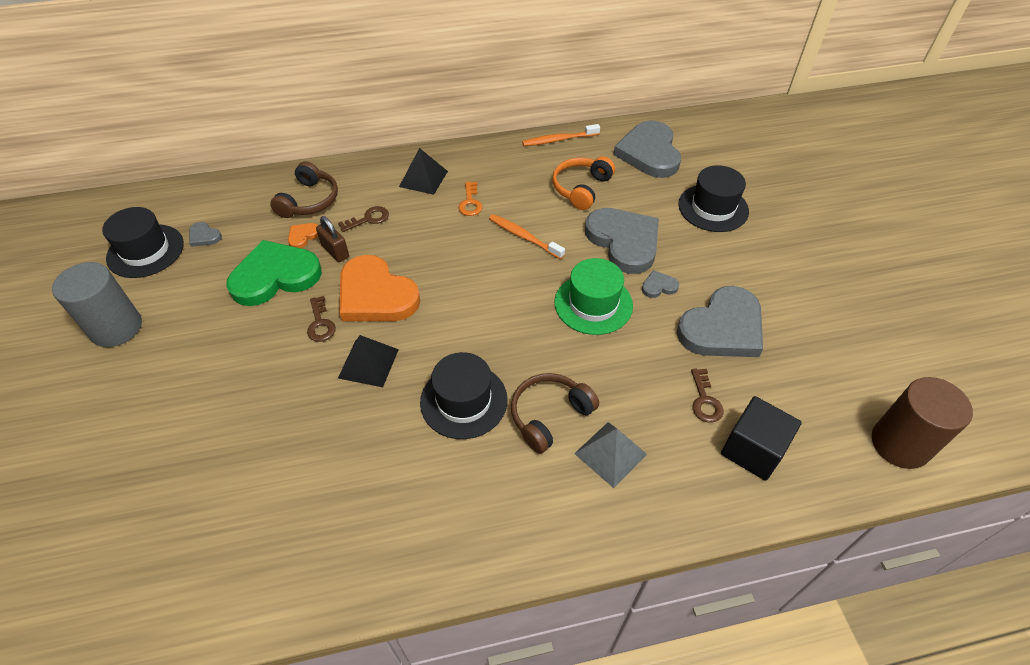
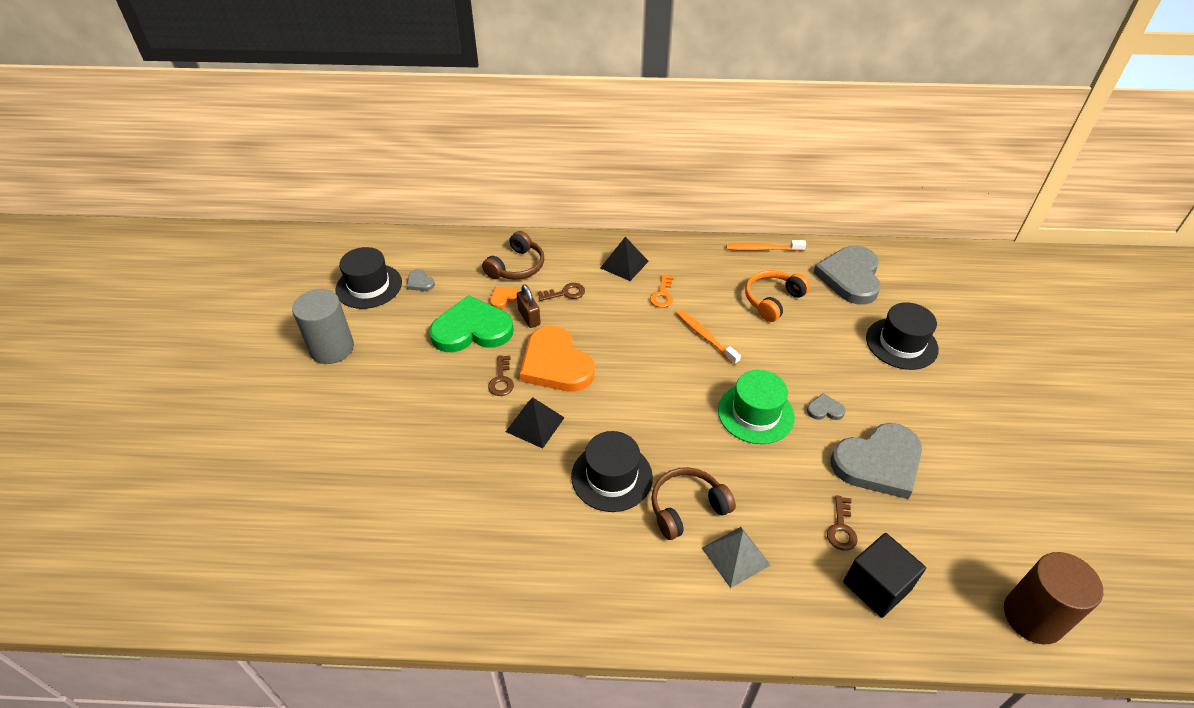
camera: 15 degrees right, 5 degrees down
grey heart [585,208,659,274] -> none

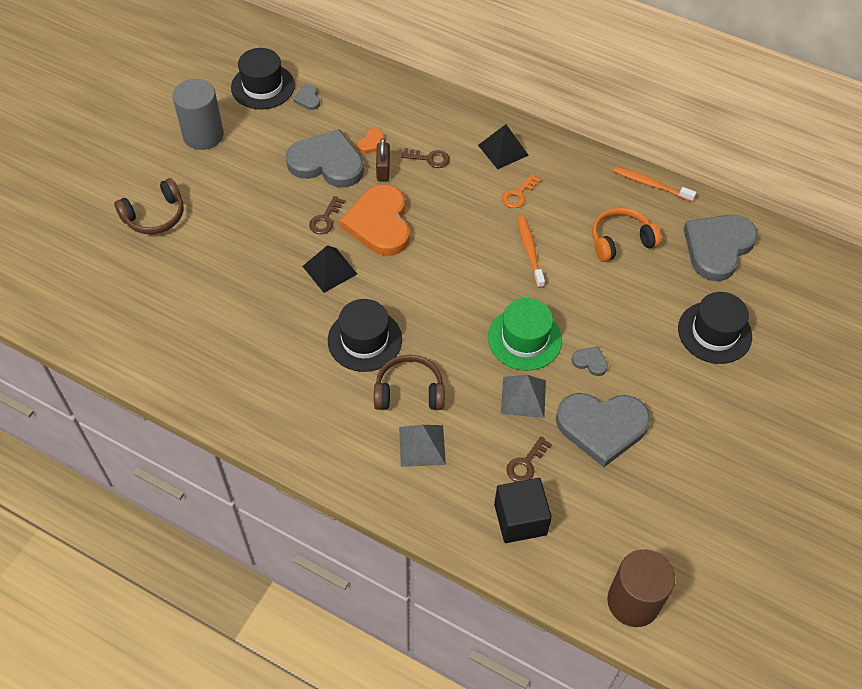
camera: 25 degrees right, 10 degrees up
green heart [429,295,514,352] -> grey heart [286,129,364,188]
brown headphones [482,231,544,280] -> brown headphones moved to [114,178,184,234]
orange heart [490,287,520,309] -> orange heart turned 135 degrees clockwise [357,128,384,153]
none -> grey pyramid [501,375,546,418]

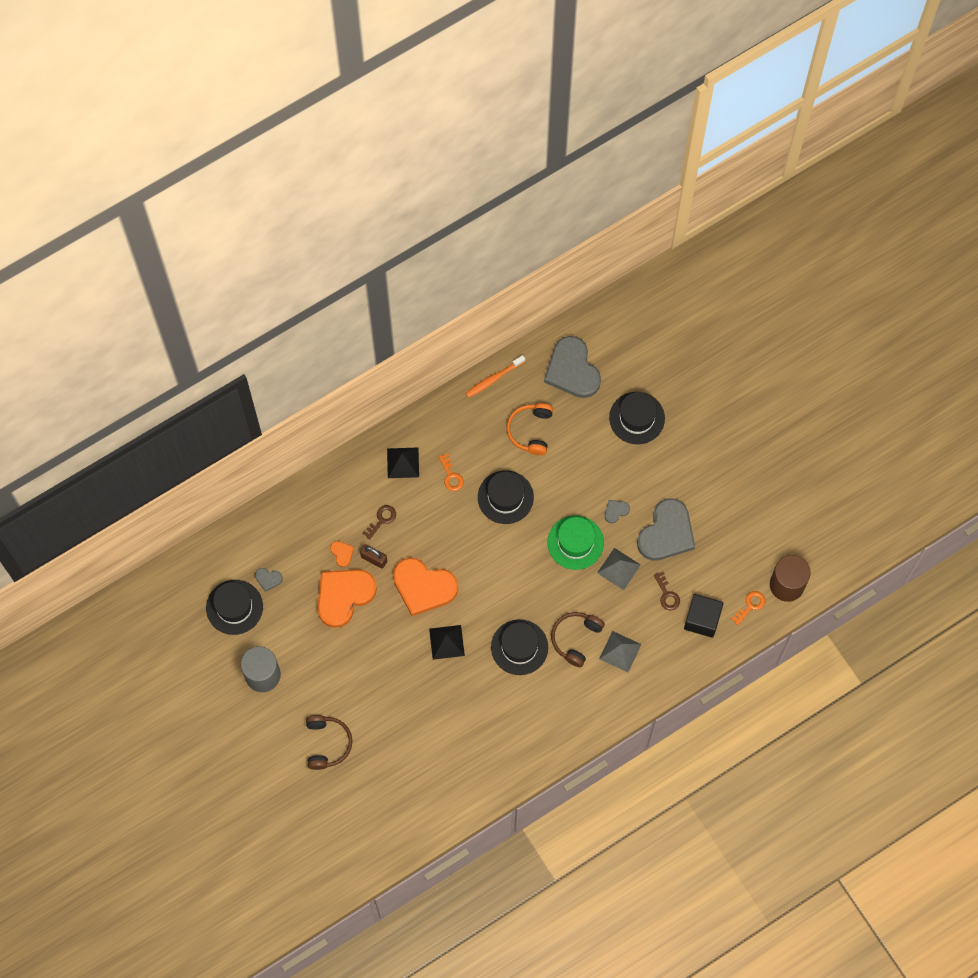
camera: 60 degrees left, 15 degrees up
grey heart [286,129,364,188] -> orange heart [317,569,377,628]
brown key [309,196,345,234] -> none
orange toothbrush [518,216,545,288] -> black hat [478,470,534,524]
none -> orange key [731,591,765,625]

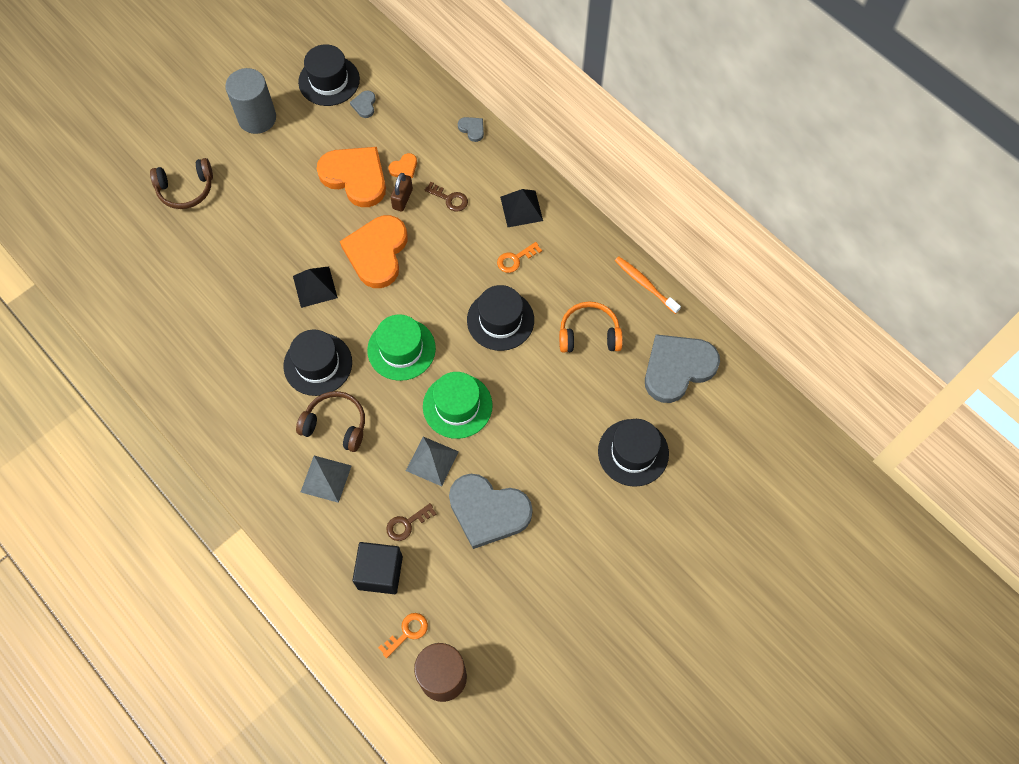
camera: 80 degrees right, 5 degrees down
grey heart [605,500,630,523] -> grey heart moved to [458,117,484,142]
orange key [731,591,765,625] -> orange key turned 75 degrees counterclockwise [378,613,428,658]
none -> green hat [367,314,436,381]

